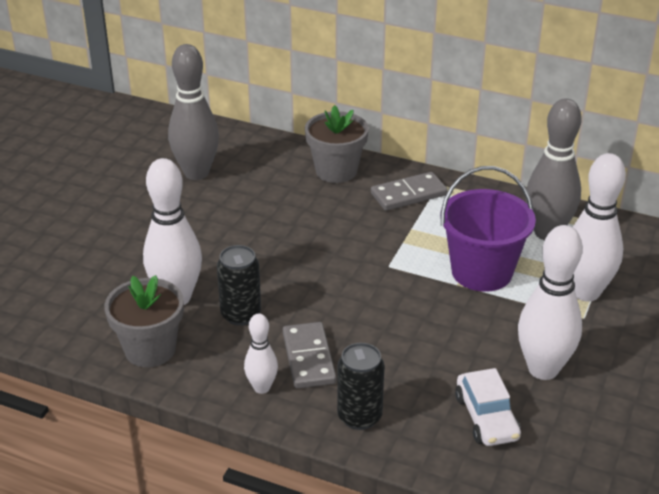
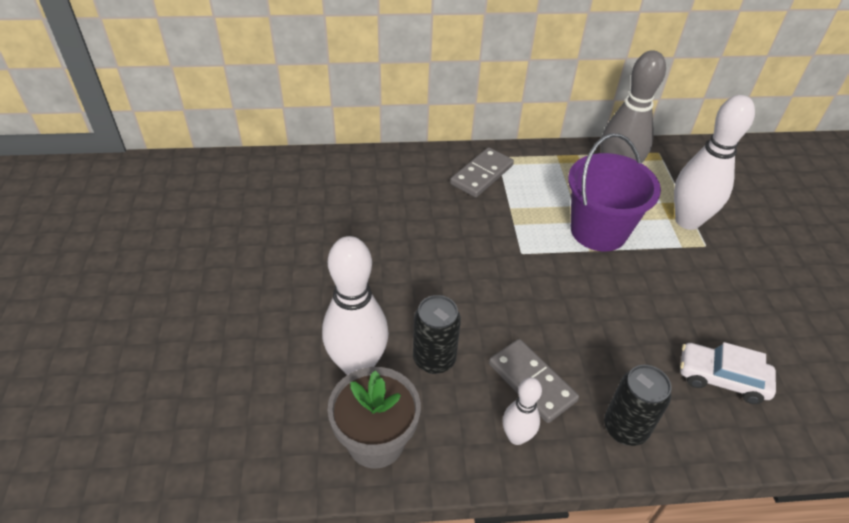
camera: 30 degrees left, 10 degrees up
grey bowling pin [168,44,219,180] -> none
grey flower pot [305,105,369,183] -> none
white car [455,368,521,446] -> white car turned 150 degrees clockwise [680,342,776,404]
white bowling pin [518,225,583,380] -> none

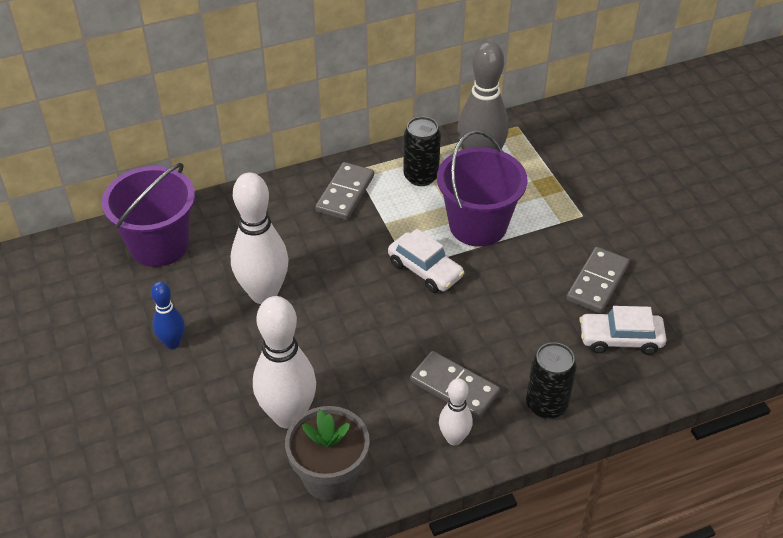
camera: 15 degrees left, 0 degrees up
black can [413,295,461,374] -> black can moved to [403,117,441,186]
white bowling pin [674,95,755,230] -> white bowling pin moved to [231,173,289,304]
none -> purple bucket [102,163,195,267]
none -> blue bowling pin [151,282,185,349]
none -> white car [388,229,464,293]
none -> grey domino [566,247,629,313]

